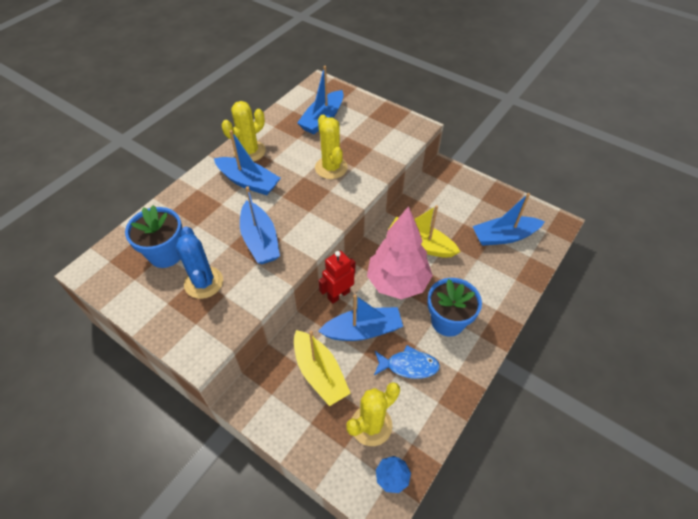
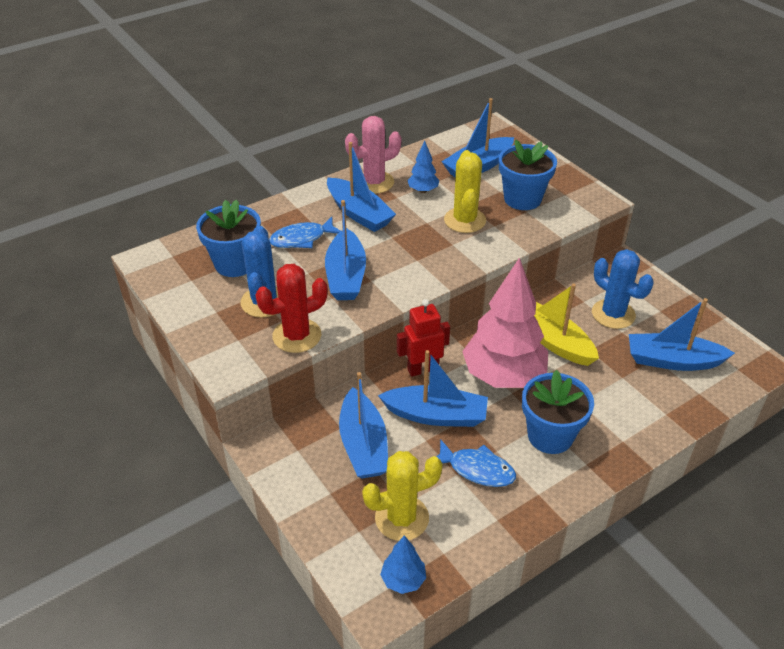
camera: 20 degrees right, 10 degrees down
yellow cactus [222,101,266,162] -> pink cactus [345,116,401,194]
yellow boat [294,330,351,406] -> blue boat [339,372,388,479]
none -> red cactus [255,264,328,353]
none -> blue fish [269,217,341,248]
none -> blue tree [407,141,439,193]
none -> blue flower pot [499,140,557,210]
none -> blue cactus [592,249,654,329]

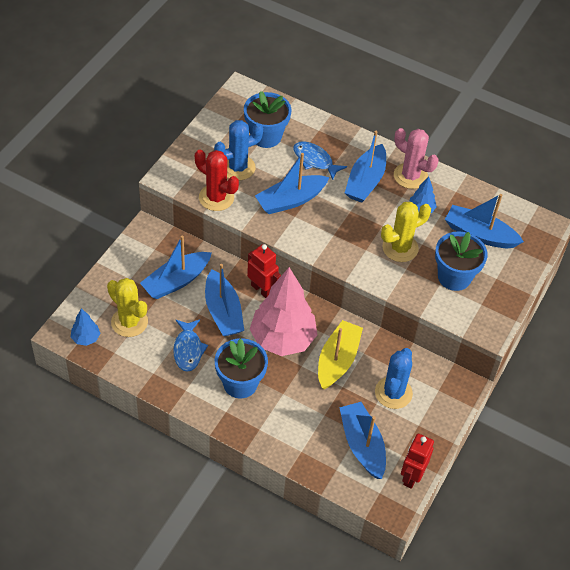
camera: 60 degrees right, 10 degrees up
none -> red robot [401,434,434,489]

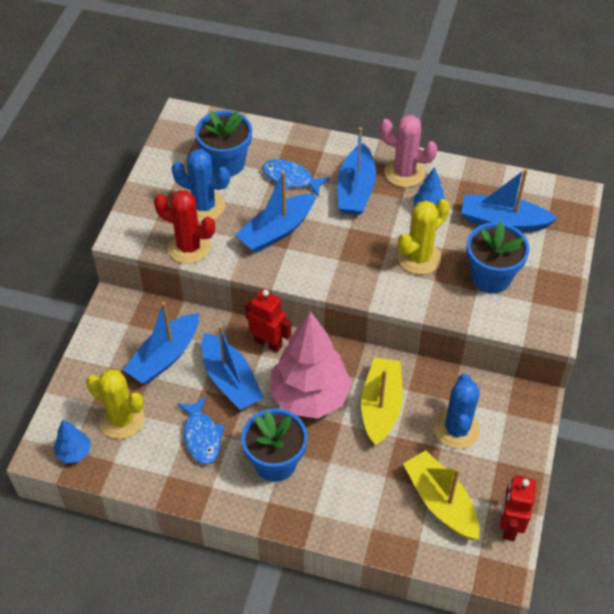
camera: 10 degrees left, 0 degrees up
blue cactus [214,120,263,180] -> blue cactus turned 60 degrees clockwise [171,149,230,222]
blue boat [339,402,386,479] -> yellow boat [403,450,480,540]

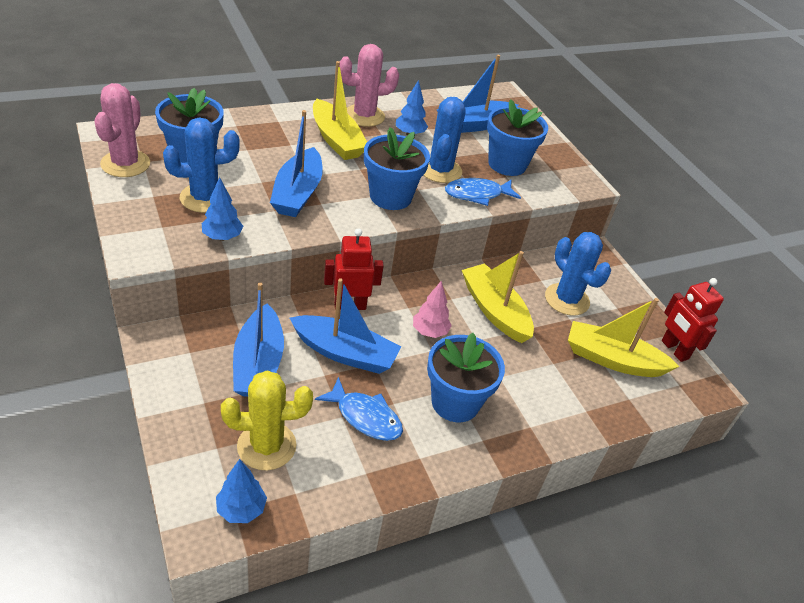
camera: 45 degrees left, 10 degrees down
red cactus [154,190,215,264] -> blue tree [202,177,243,241]
blue fish [262,159,330,197] -> blue fish moved to [445,178,521,206]
pink tree [270,311,352,419] -> pink tree [413,281,452,338], size x0.44
blue boat [338,127,376,215] -> yellow boat [313,61,367,160]
yellow cactus [398,199,450,274] -> blue cactus [423,97,466,183]
none -> pink cactus [94,83,150,177]
none -> blue flower pot [364,127,430,210]

